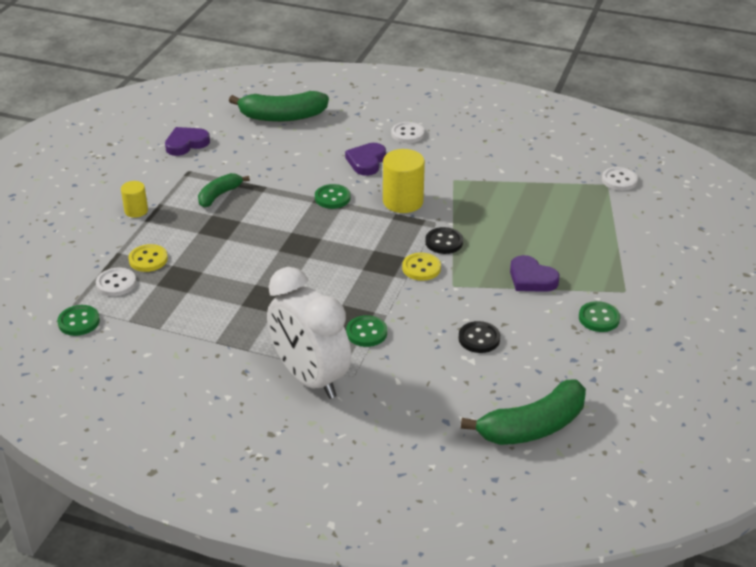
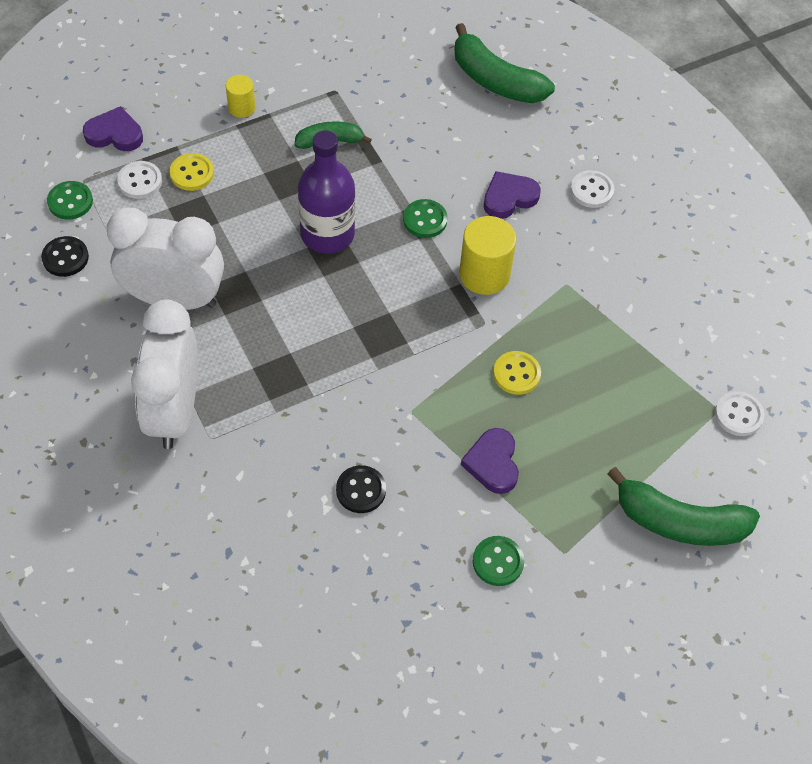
camera: 40 degrees right, 20 degrees up
purple heart [165,127,210,156] -> purple heart moved to [83,106,143,151]
green button [346,315,387,347] -> none
yellow button [402,253,441,281] -> yellow button moved to [493,351,541,395]
black button [425,227,463,254] -> black button moved to [41,236,89,277]
green banana [461,380,586,445] -> green banana moved to [607,467,760,546]
none -> white clock [106,208,224,310]
none -> purple bottle [298,130,355,254]

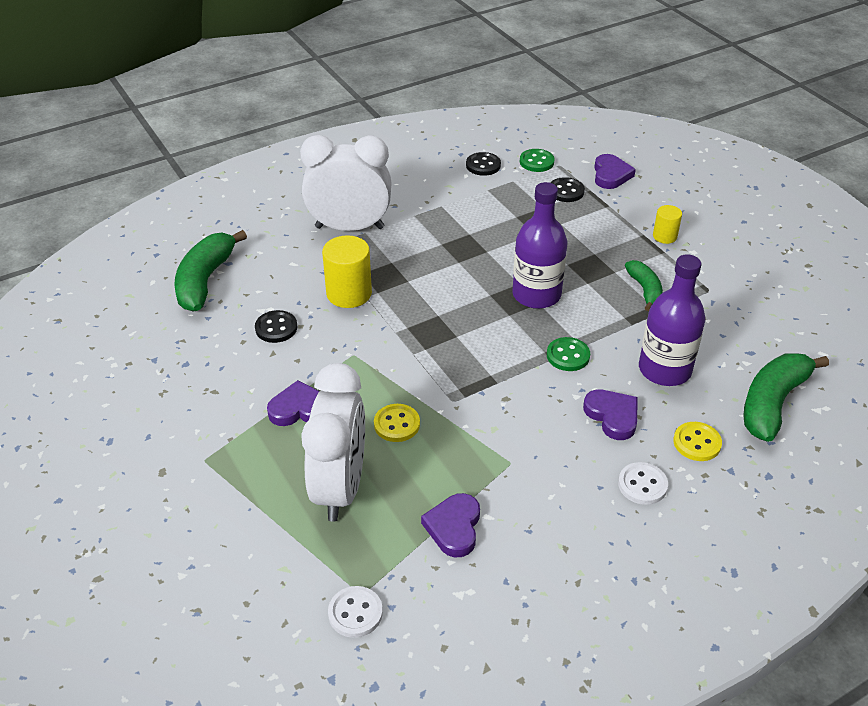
camera: 90 degrees right, 15 degrees down
white clock [106,208,224,310] -> white clock moved to [301,363,365,522]
white button [117,161,162,199] -> black button [550,177,585,202]
yellow button [170,153,214,191] -> yellow button moved to [673,422,722,461]
yellow cylinder [459,216,517,295] -> yellow cylinder moved to [322,235,372,308]
green button [473,536,524,586] -> none
green banana [607,467,760,546] -> green banana moved to [174,230,247,312]
none -> purple heart [421,493,480,557]
none -> purple bottle [639,254,705,386]

